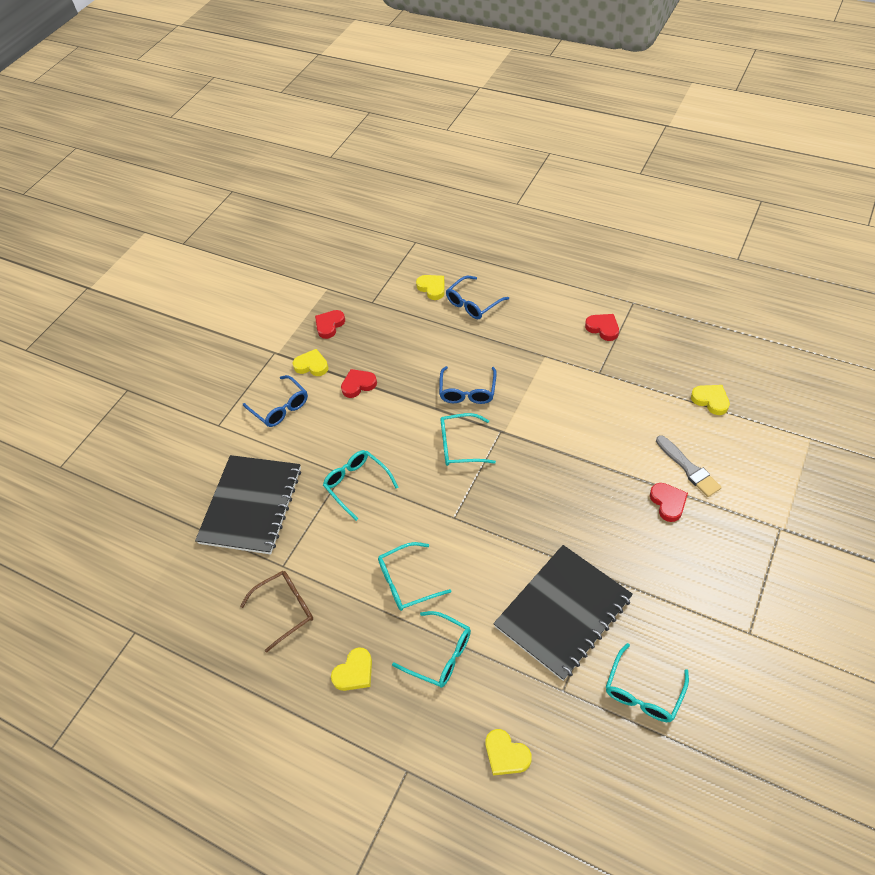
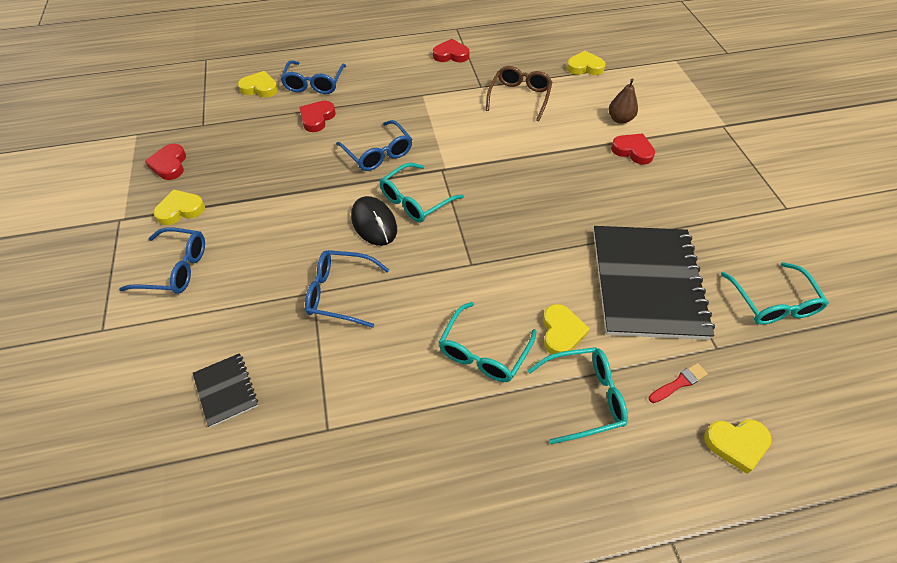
camera: 45 degrees left, 0 degrees up
black notebook [195,455,301,554] -> black notebook [193,353,258,427], size x0.44
brown glasses [240,571,313,653] -> brown glasses moved to [486,66,553,121]
turquoise glasses [323,450,398,521] -> blue glasses [305,250,389,328]
yellow heart [331,647,372,691] -> yellow heart moved to [543,304,590,354]
red heart [341,369,377,398] -> red heart moved to [299,101,336,132]
grey brush [656,435,722,497] -> brown pear [609,78,638,124]
none -> black mouse [351,196,397,246]
none -> red brush [649,363,708,403]

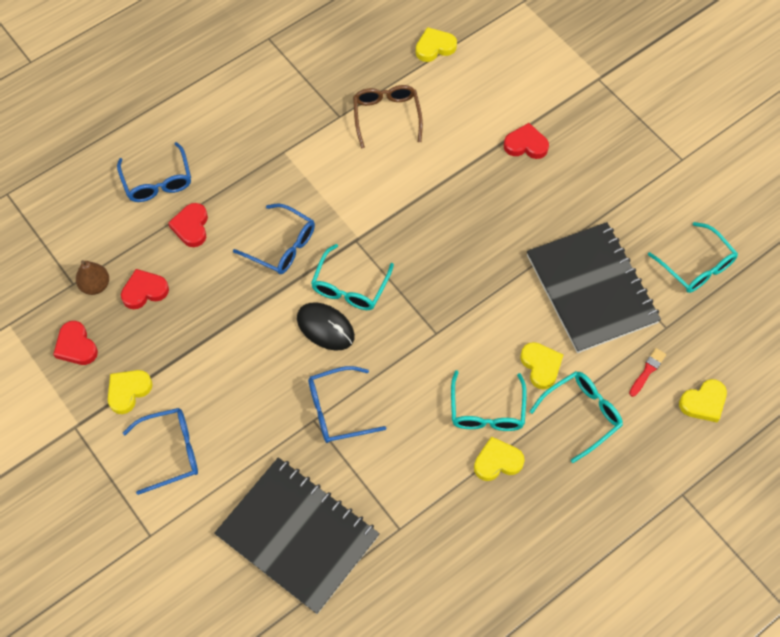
camera: 25 degrees left, 10 degrees up
black notebook [193,353,258,427] -> black notebook [214,457,380,614], size x2.29
yellow heart [238,71,278,97] -> yellow heart moved to [474,436,525,481]
red heart [433,39,470,62] -> red heart moved to [121,269,169,309]
brown pear [609,78,638,124] -> brown pear moved to [76,260,109,295]

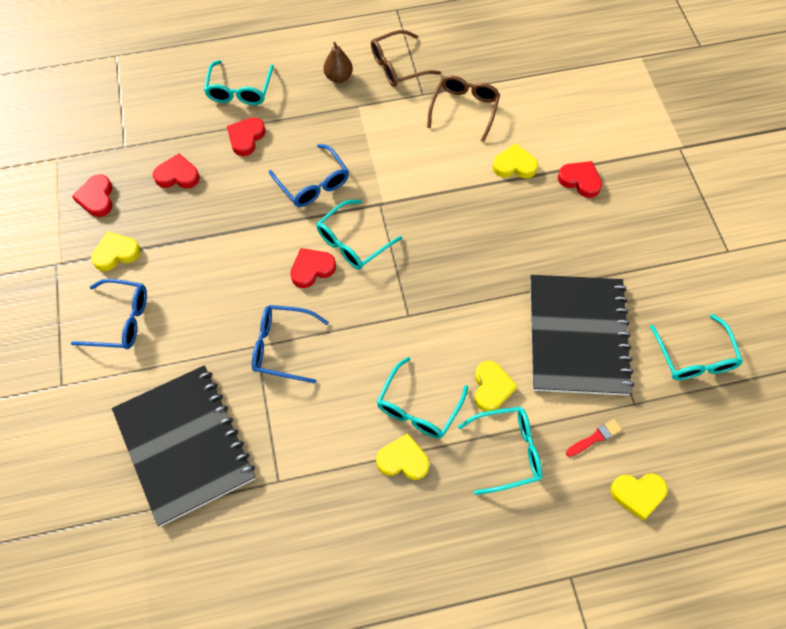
camera: 25 degrees right, 0 degrees up
brown pear [76,260,109,295] -> brown pear moved to [324,42,353,83]
blue glasses [117,142,191,202] -> turquoise glasses [204,60,274,105]
black mouse [297,302,355,351] -> red heart [290,248,336,288]
yellow heart [416,27,457,62] -> yellow heart moved to [492,143,538,178]
none -> brown glasses [371,30,441,87]

